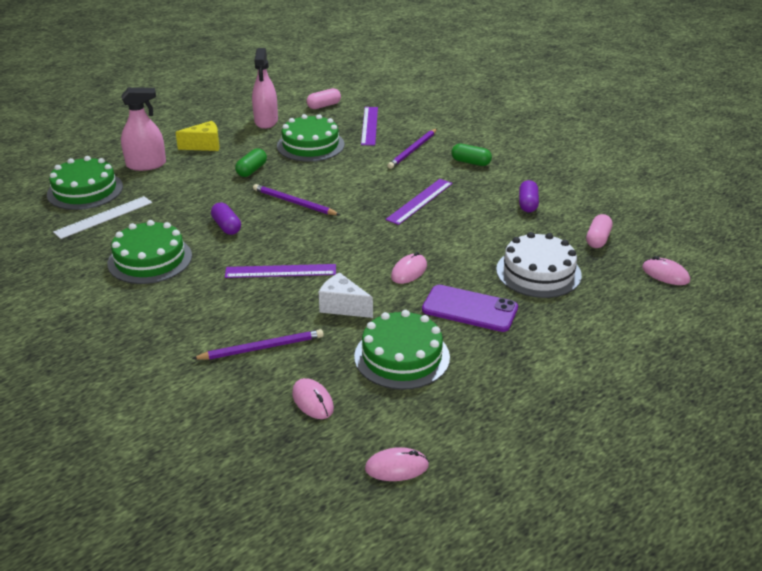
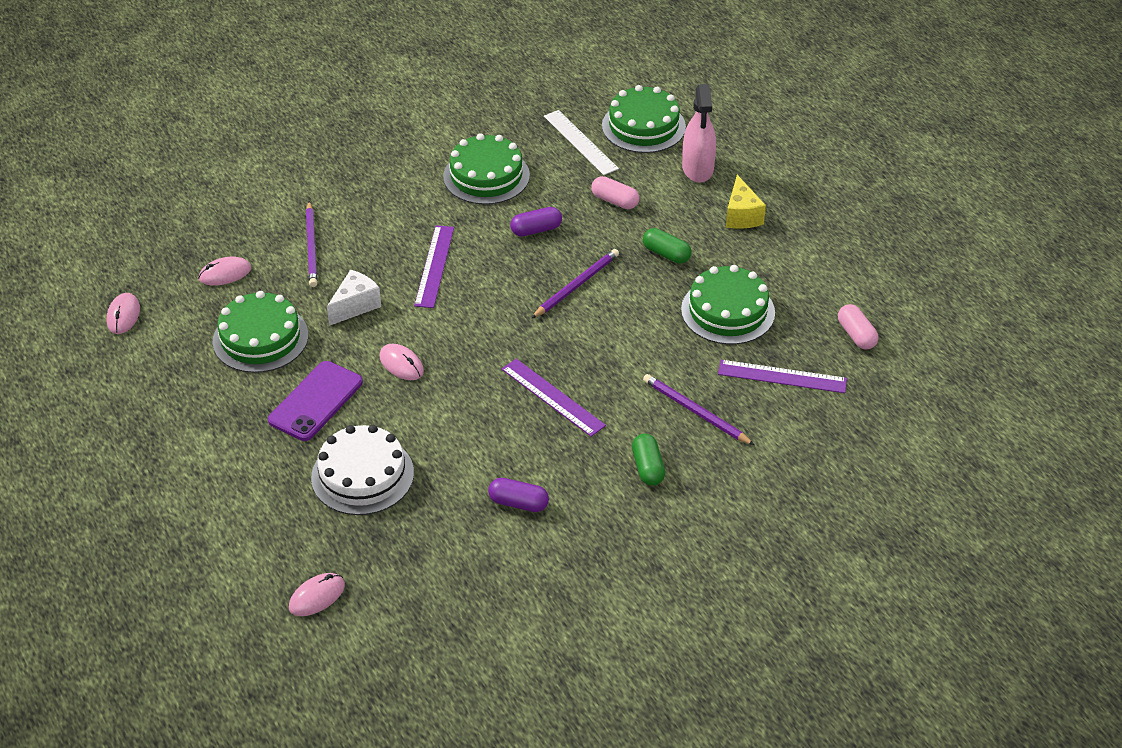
camera: 100 degrees right, 10 degrees up
pink spray bottle [252,48,278,129] -> none
green capsule [451,144,492,166] -> green capsule turned 45 degrees counterclockwise [632,434,665,486]
pink capsule [586,214,613,248] -> pink capsule moved to [591,176,639,209]

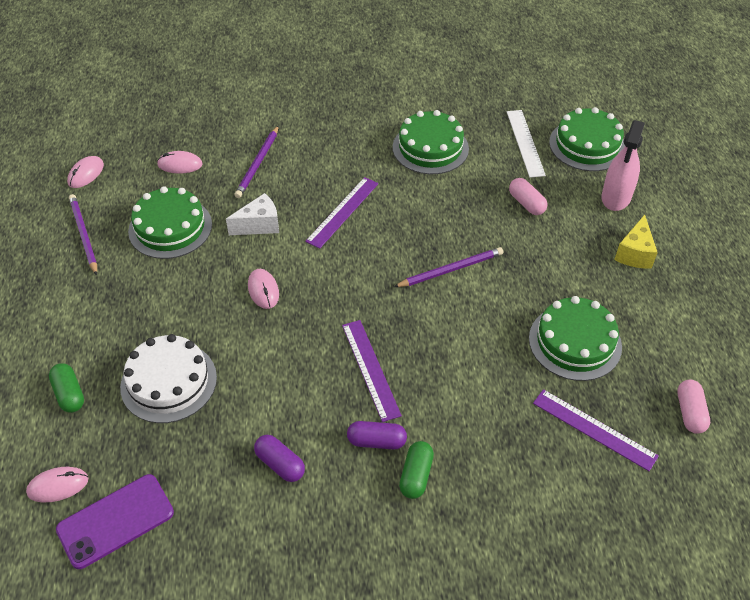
camera: 25 degrees right, 5 degrees up
purple phone [268,361,363,441] -> purple phone moved to [56,474,174,569]
purple capsule [510,207,562,236] -> purple capsule moved to [347,421,407,449]
green capsule [643,228,692,264] -> green capsule moved to [49,363,84,413]
purple pencil [643,374,754,445] -> purple pencil moved to [69,194,97,276]

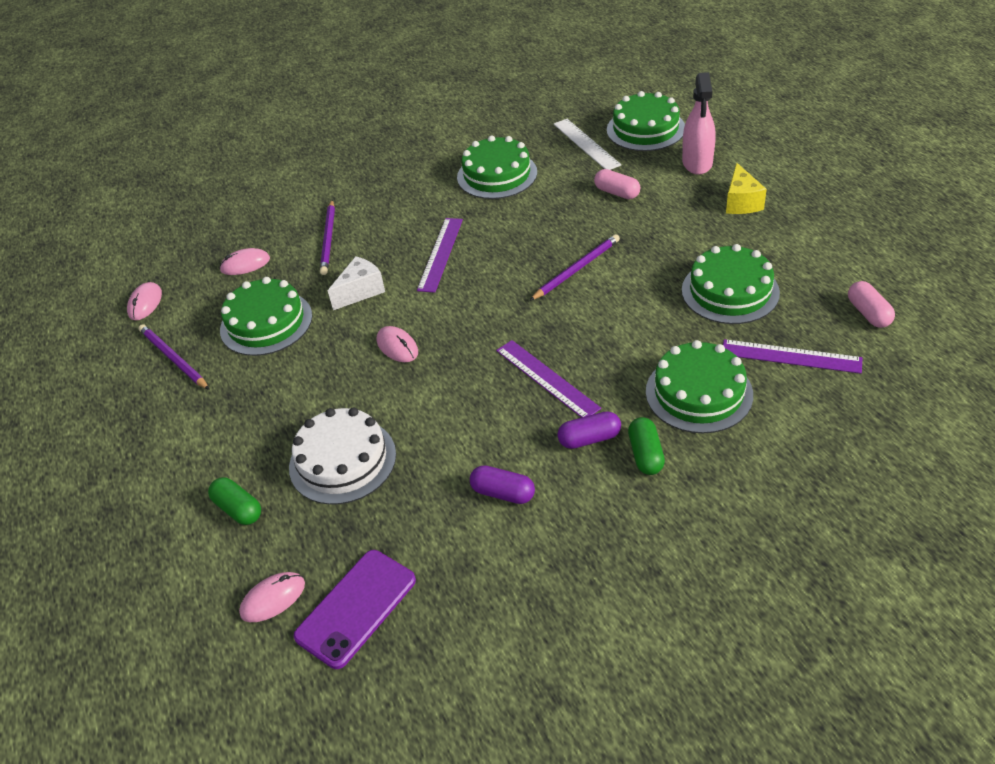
camera: 15 degrees left, 5 degrees down
none -> green cake [646,340,753,433]

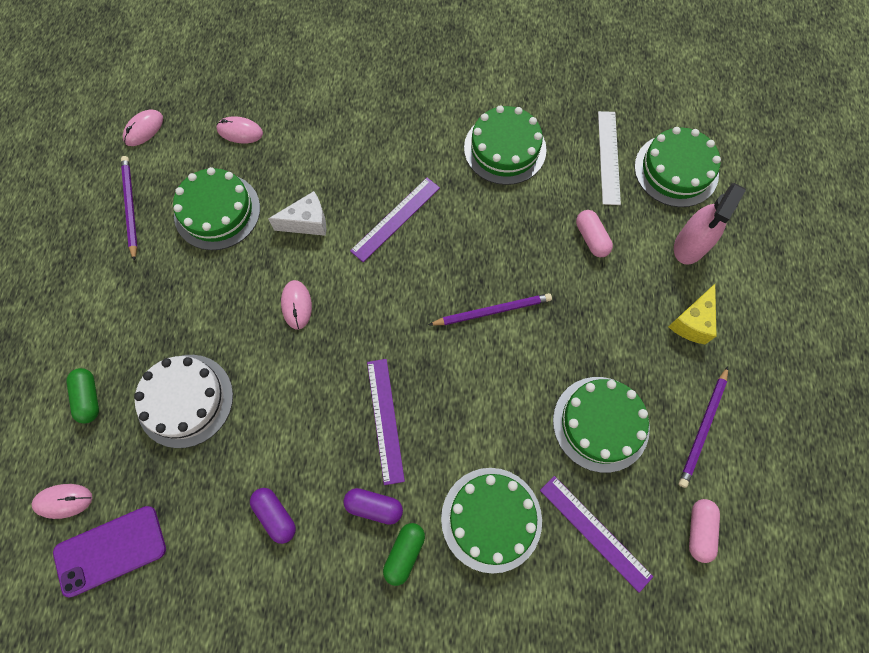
camera: 25 degrees right, 25 degrees up
purple pencil [320,200,335,275] -> purple pencil moved to [679,367,728,488]

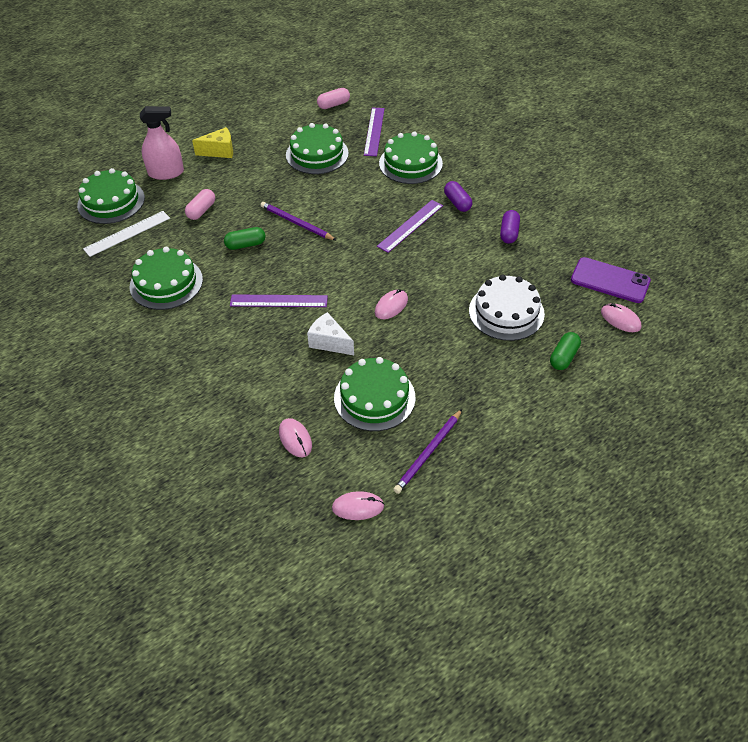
camera: 130 degrees left, 20 degrees down
green capsule [383,523,425,586] -> green capsule moved to [224,227,265,250]
purple pencil [679,367,728,488] -> none

